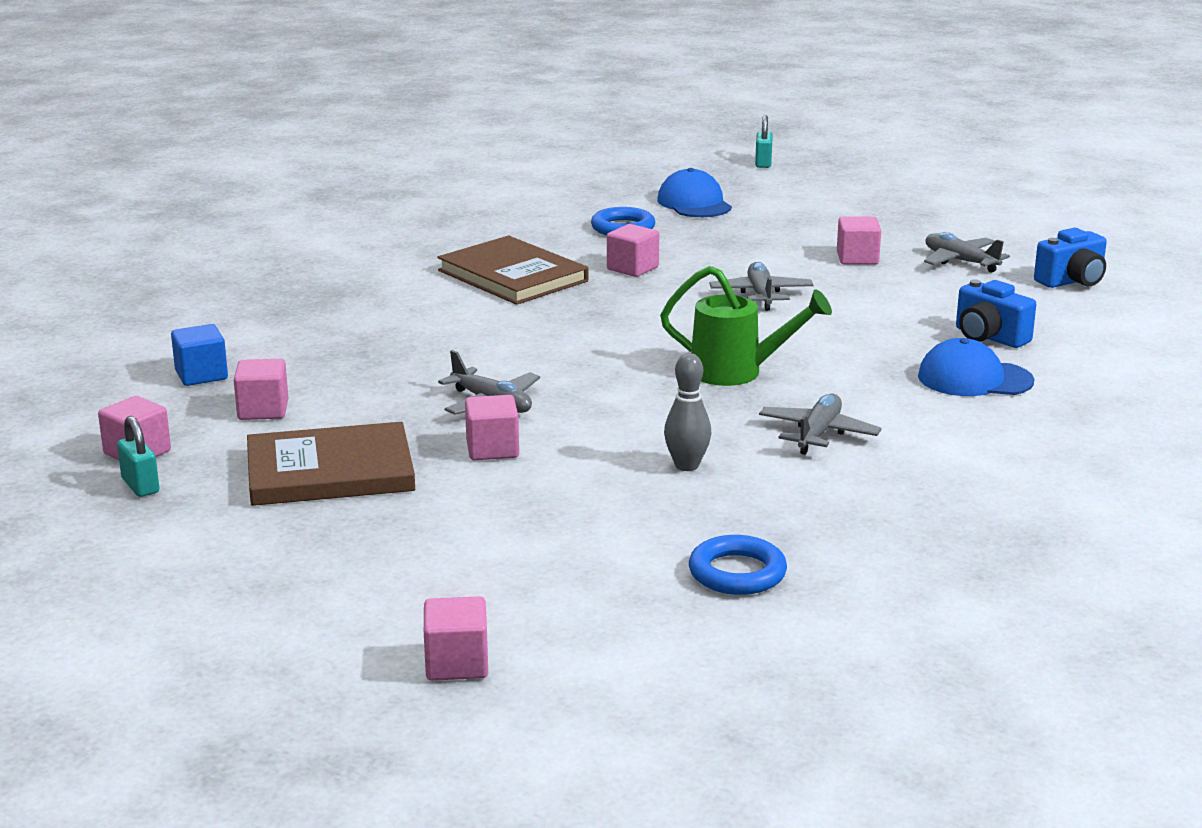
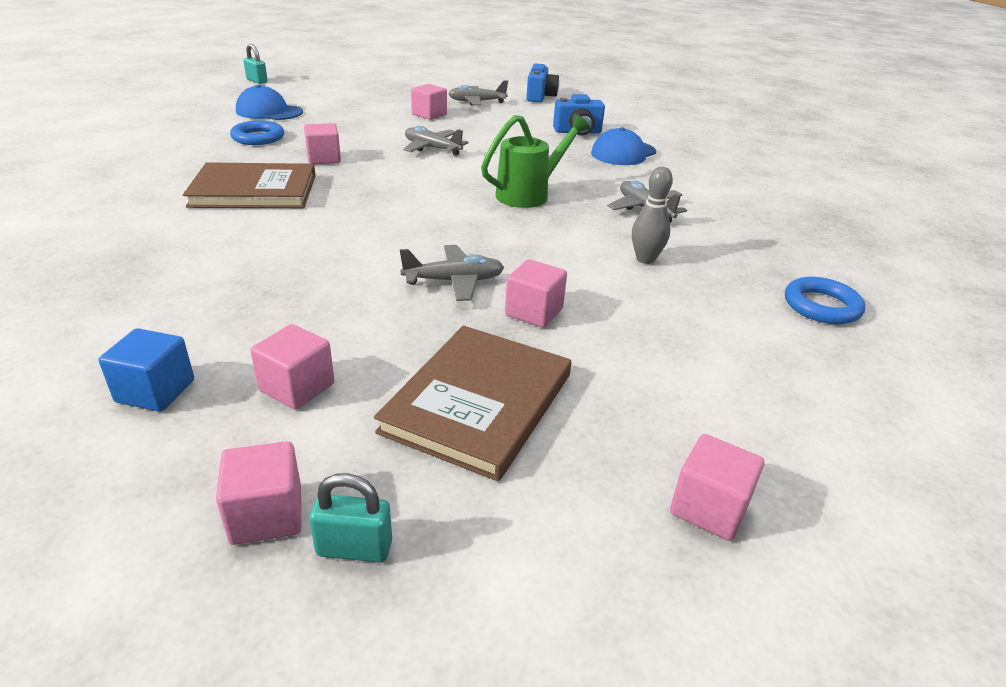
camera: 55 degrees left, 10 degrees up
pink cube [424,596,488,681] -> pink cube moved to [670,434,764,541]

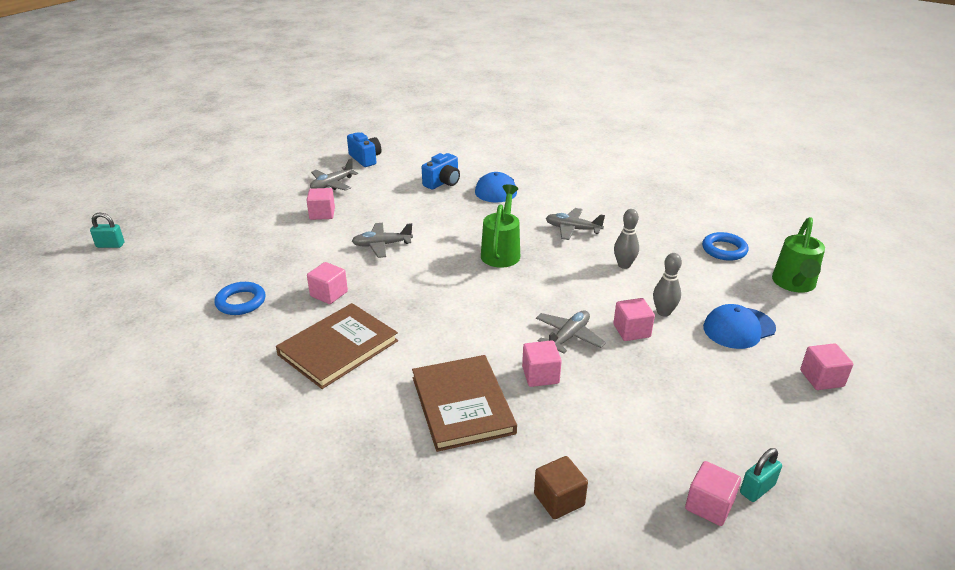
camera: 40 degrees left, 0 degrees up
blue cube [99,328,194,412] -> brown cube [534,456,588,519]
blue cap [236,85,303,120] -> blue cap moved to [703,304,776,349]
pink cube [250,324,334,410] -> pink cube moved to [522,340,562,387]
brown book [374,326,572,481] -> brown book moved to [412,355,517,452]
none -> grey bowling pin [653,253,682,317]
none -> green watering can [772,217,825,293]

